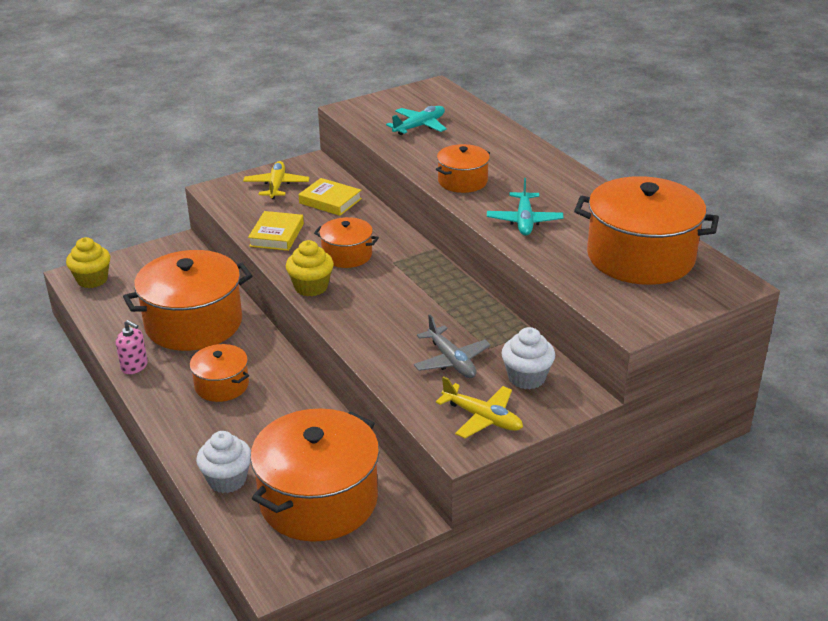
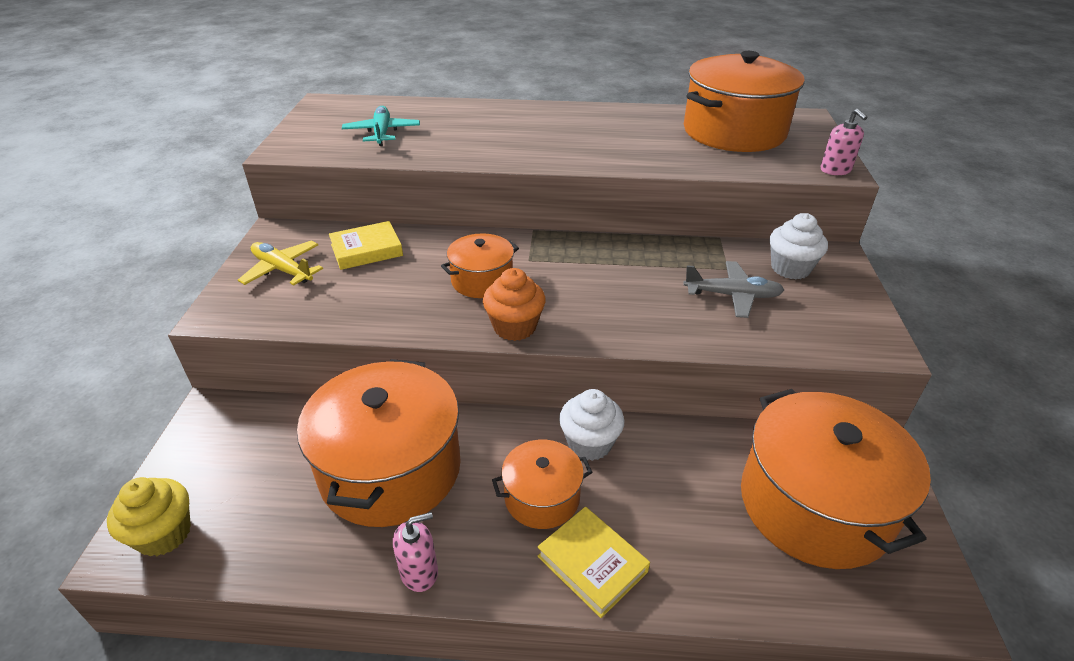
camera: 55 degrees left, 5 degrees up
white cupcake [196,431,251,493] -> white cupcake moved to [559,389,624,461]
yellow book [248,211,304,251] -> yellow book moved to [537,507,650,618]
yellow cupcake [286,240,334,297] -> orange cupcake [483,268,546,341]
orange pot [436,144,490,193] -> none
yellow plane [436,376,523,438] -> none
turquoise plane [487,178,564,236] -> none
none -> pink soap dispenser [821,109,868,175]

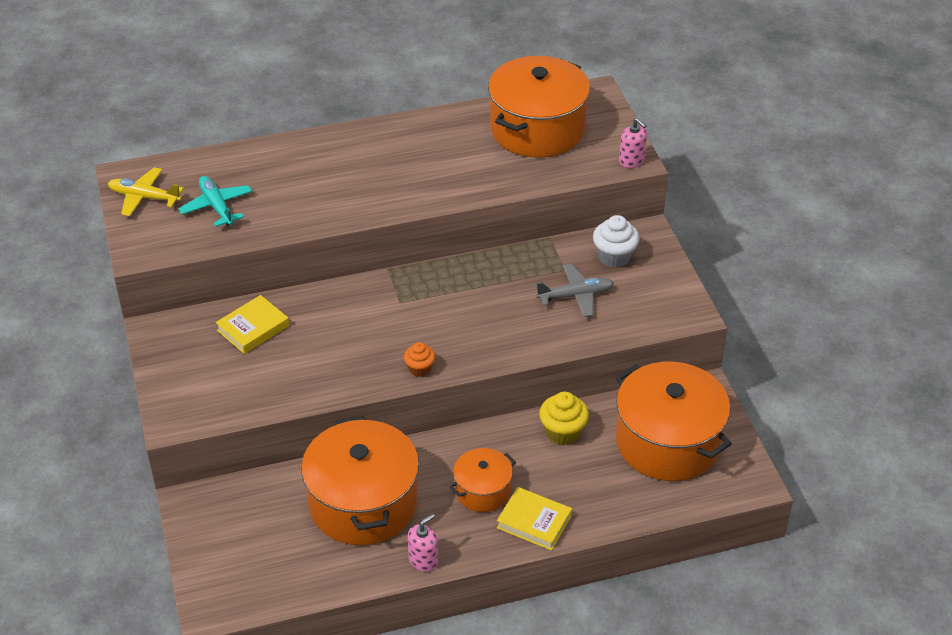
camera: 20 degrees left, 5 degrees up
yellow cupcake [107,477,191,556] -> yellow cupcake moved to [539,392,589,445]
yellow plane [238,241,323,285] -> yellow plane moved to [108,167,184,216]
orange pot [441,233,519,298] -> none
orange cupcake [483,268,546,341] -> orange cupcake [404,342,435,377], size x0.63
white cupcake [559,389,624,461] -> none

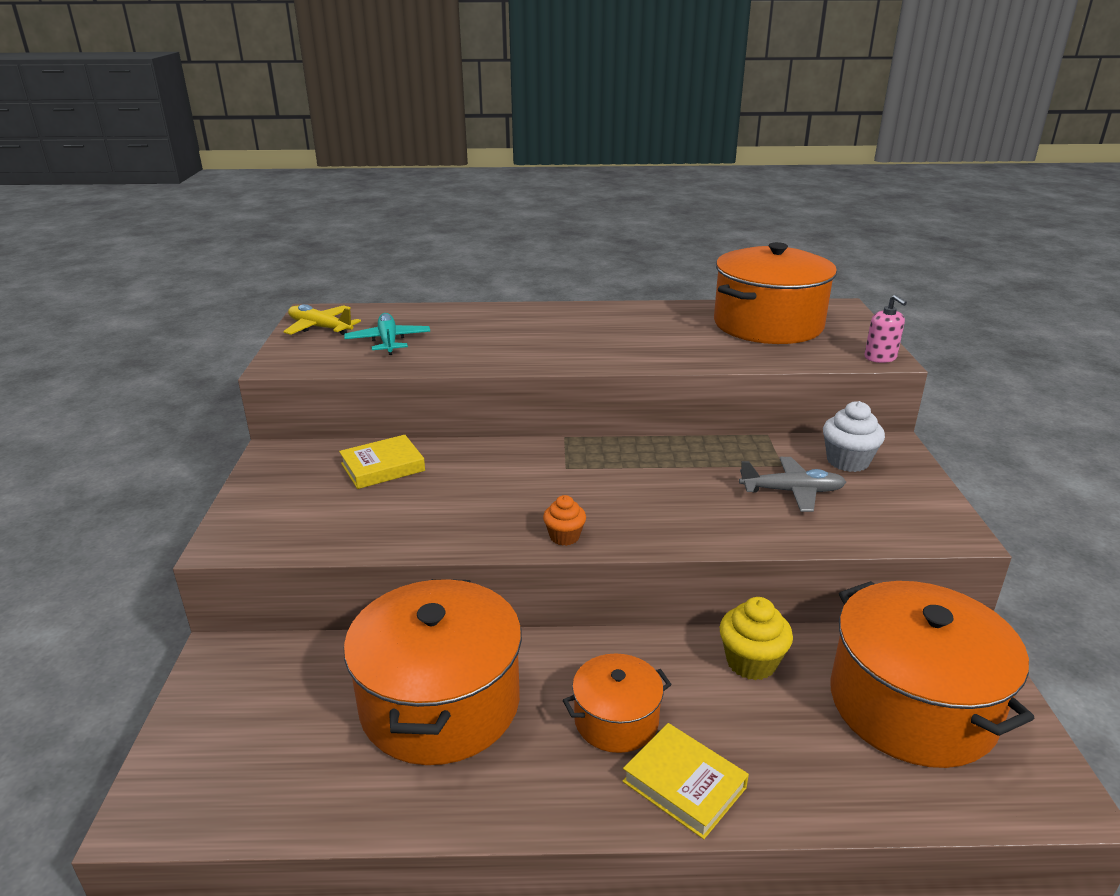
camera: 15 degrees right, 15 degrees down
pink soap dispenser [408,514,438,572] -> none

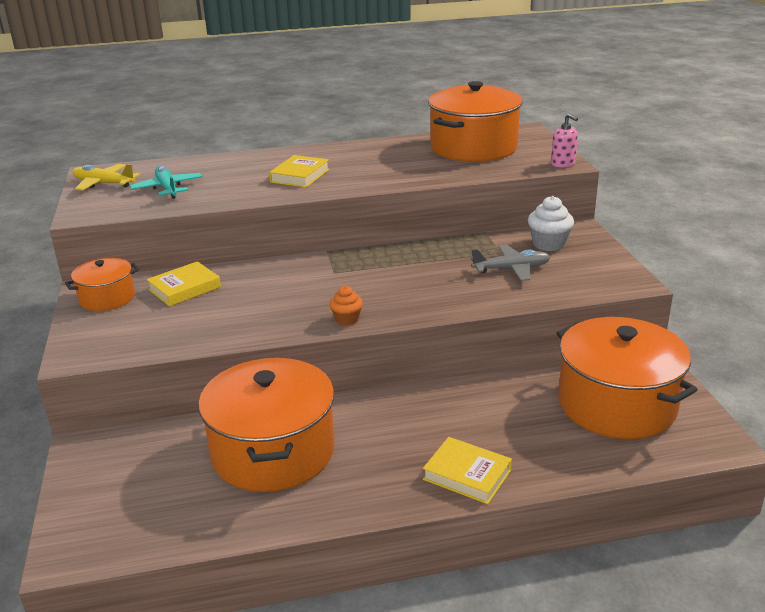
camera: 10 degrees left, 0 degrees up
orange pot [563,654,672,753] -> orange pot moved to [65,258,139,311]
yellow cupcake [720,597,793,680] -> none
none -> yellow book [269,155,330,188]

